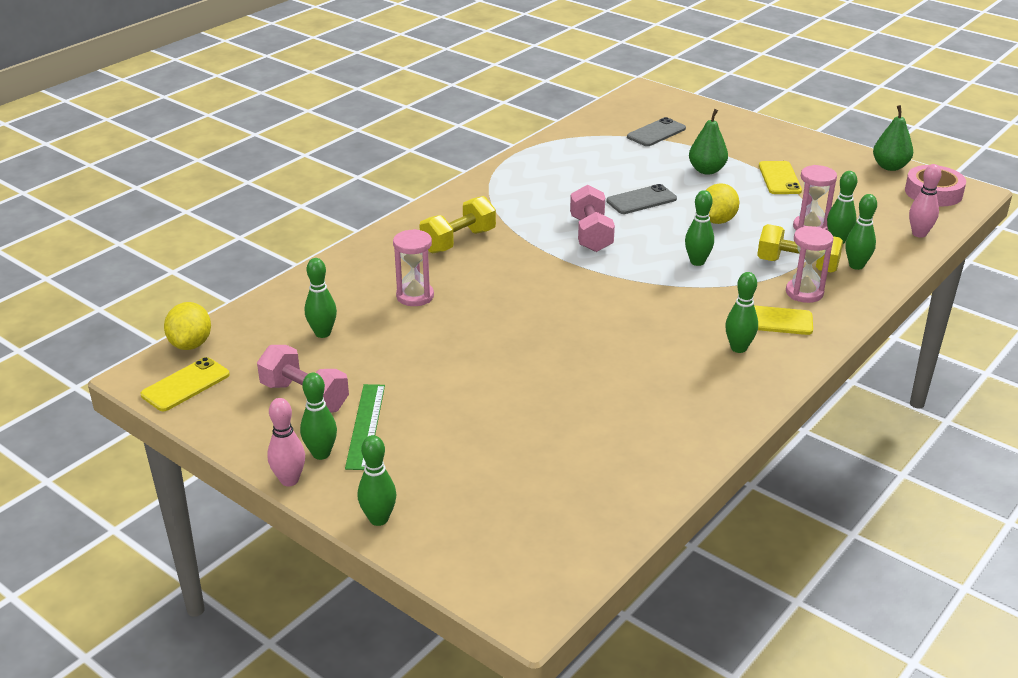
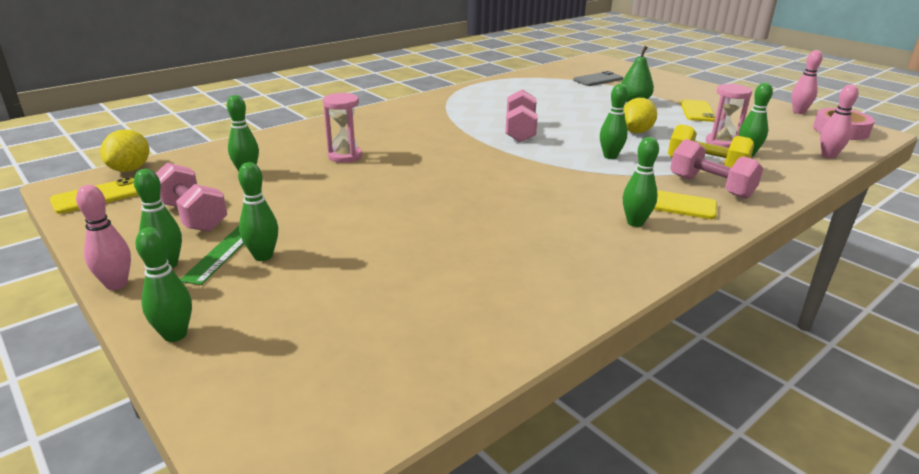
camera: 10 degrees right, 5 degrees down
yellow dumbbell [419,196,496,253] -> none
grey phone [607,184,677,214] -> none
pink hourglass [786,226,833,303] -> pink dumbbell [670,139,763,199]
green bowling pin [845,194,877,270] -> green bowling pin moved to [238,162,278,261]
green pear [873,105,913,171] -> pink bowling pin [791,50,823,114]

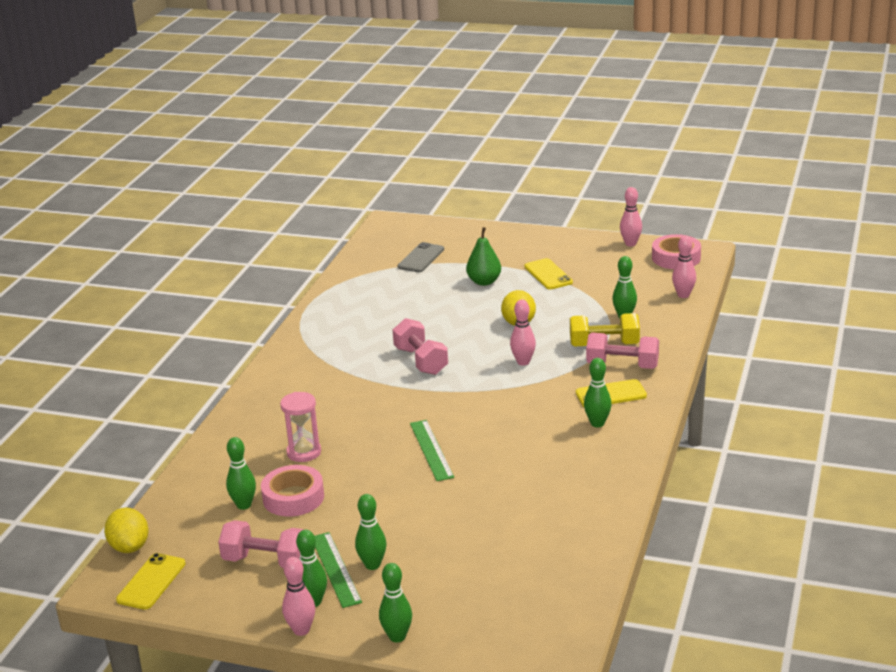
camera: 30 degrees left, 0 degrees up
green bowling pin [600,84,628,159] -> pink bowling pin [510,300,536,366]
pink hourglass [706,84,752,148] -> none
none -> pink tape [261,465,324,517]
none -> green ruler [410,420,454,481]

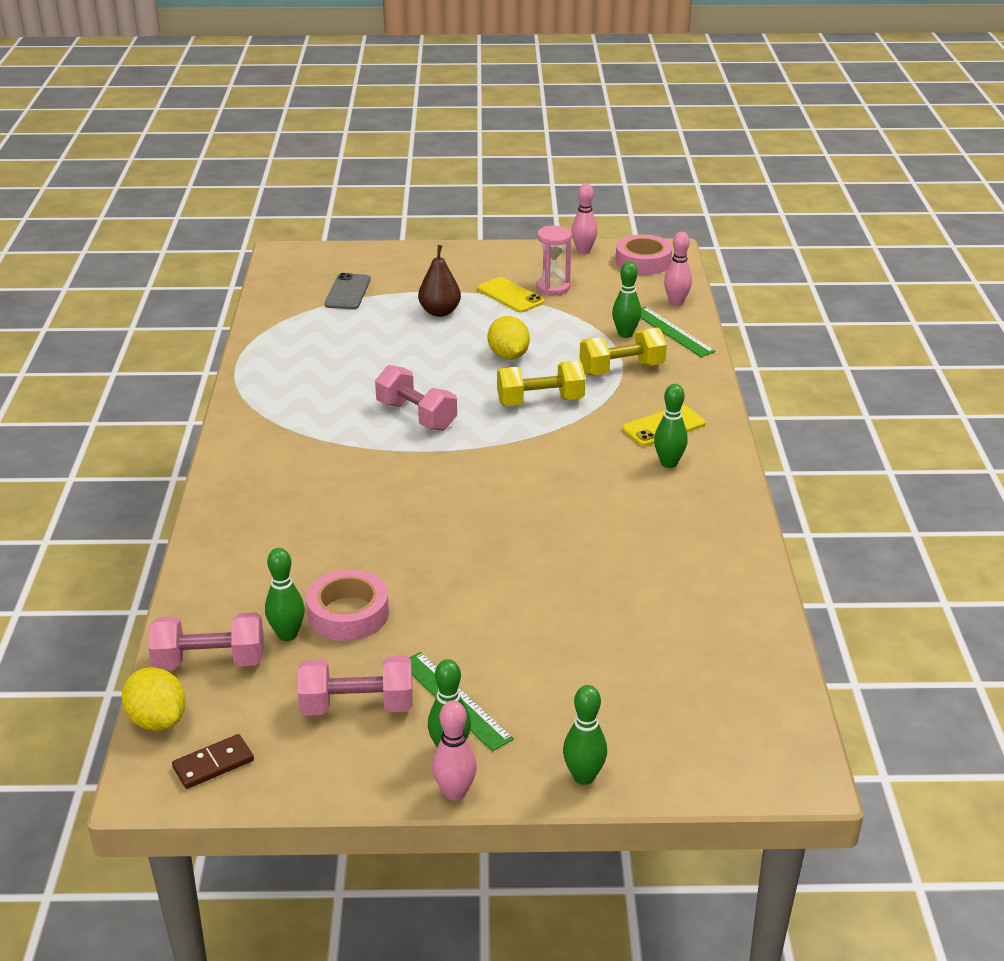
camera: 20 degrees left, 5 degrees up
yellow phone [116,553,185,610] -> brown domino [172,734,254,789]
pink hourglass [280,392,321,462] -> pink hourglass moved to [536,226,572,295]
green bowling pin [355,494,386,570] -> none
green ruler [410,420,454,481] -> green ruler moved to [640,307,715,357]
green pear [466,227,501,286] -> brown pear [418,245,461,317]
pink bowling pin [510,300,536,366] -> yellow dumbbell [497,361,586,406]
pink dumbbell [586,333,659,369] -> pink dumbbell moved to [148,612,263,670]

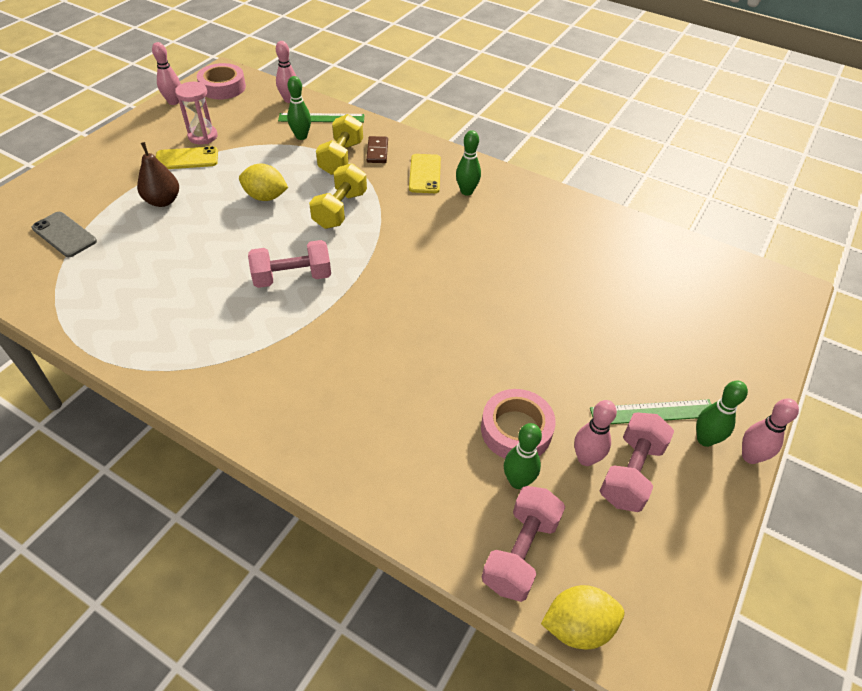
camera: 60 degrees left, 15 degrees up
brown domino [172,734,254,789] -> brown domino moved to [366,136,388,163]
green bowling pin [563,685,607,785] -> none
none -> pink bowling pin [574,400,617,466]

